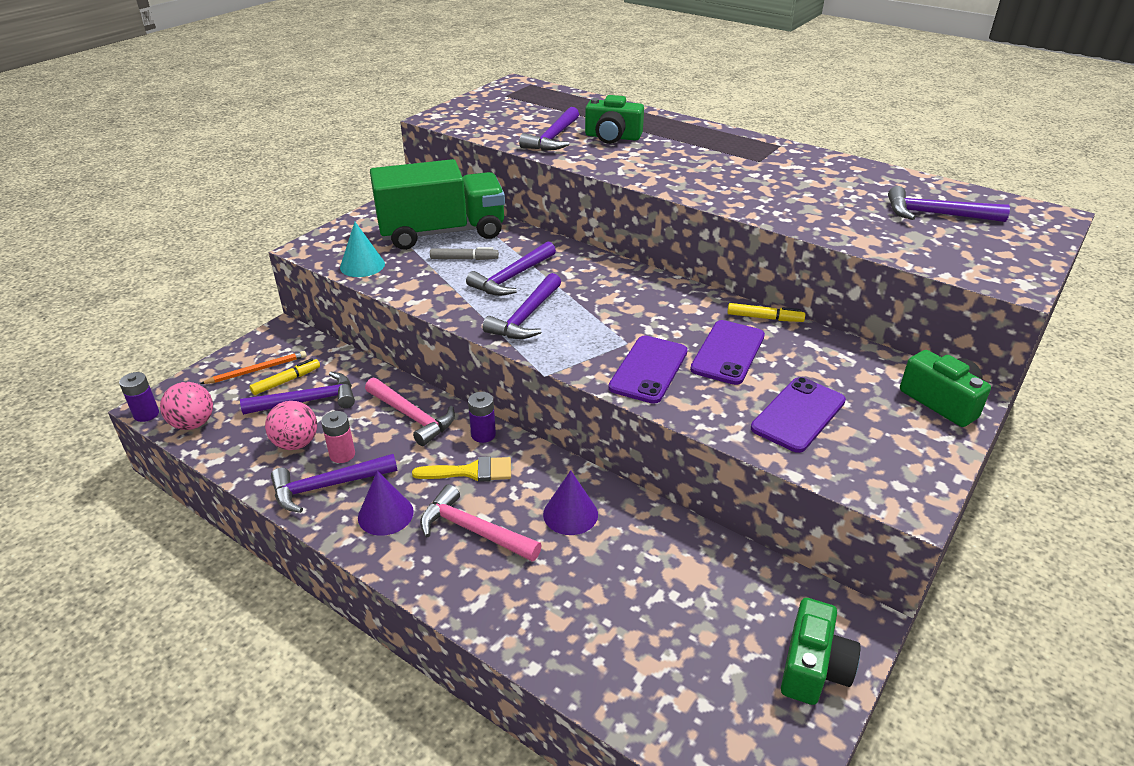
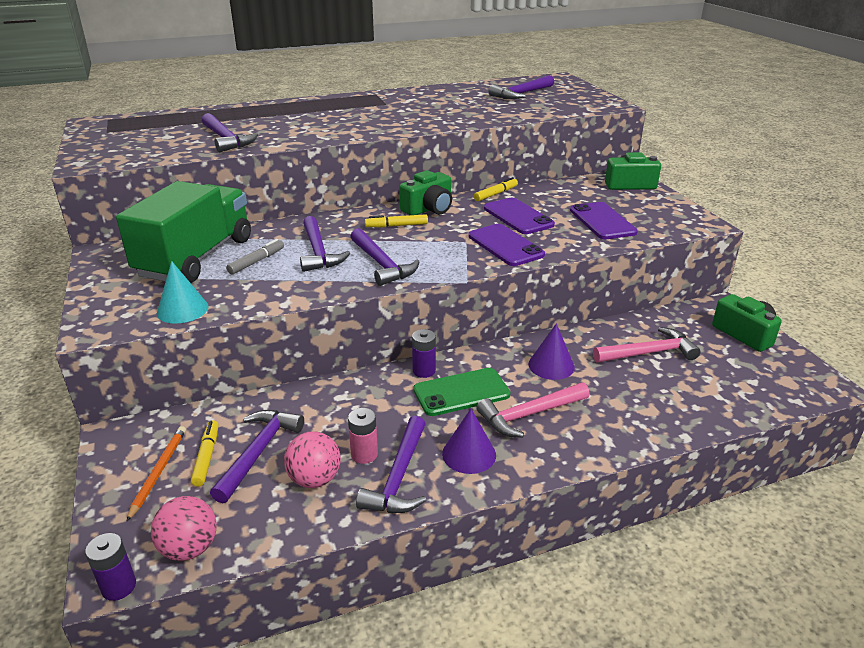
camera: 55 degrees left, 5 degrees down
pink hammer [365,377,455,446] -> pink hammer moved to [593,327,701,363]
yellow brush [412,456,511,482] -> green phone [413,368,510,416]
green camera [585,95,644,144] -> green camera moved to [399,170,452,215]
none -> yellow marker [365,214,428,227]

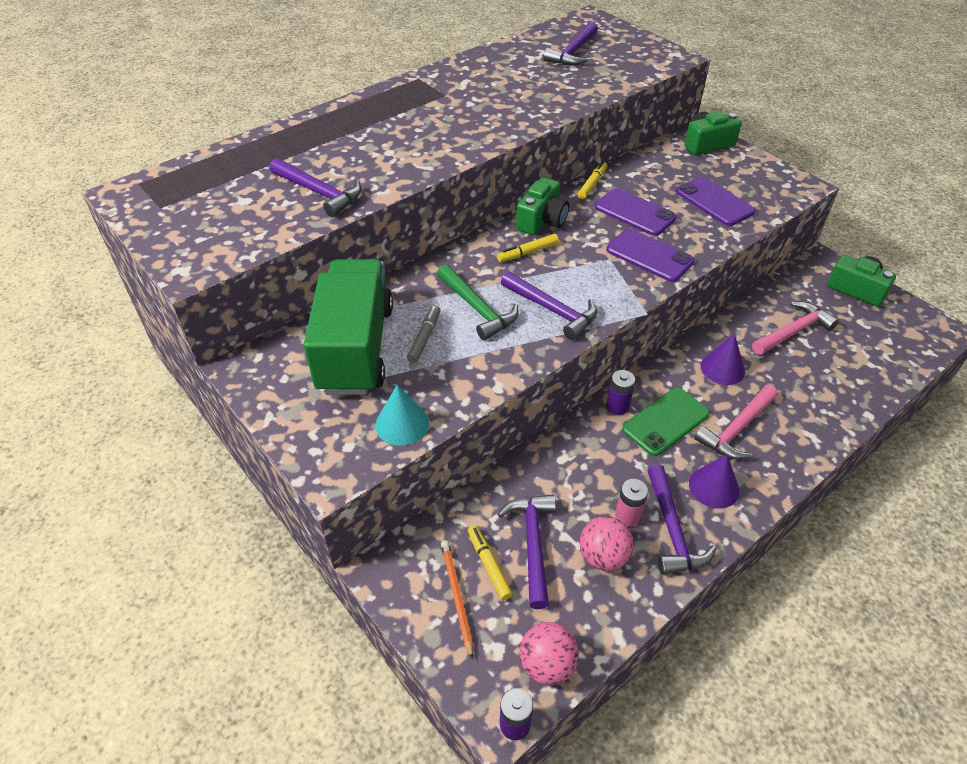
camera: 20 degrees left, 15 degrees up
purple hammer [300,216,350,272] -> green hammer [437,264,519,341]

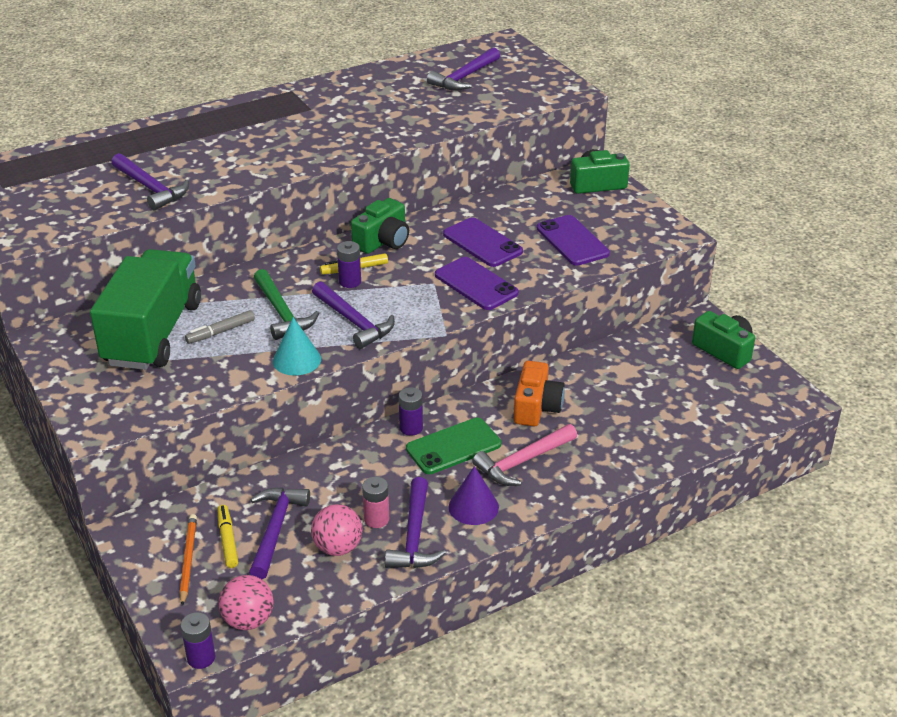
camera: 10 degrees right, 10 degrees down
turquoise cone [375,385,429,446] -> turquoise cone moved to [273,317,321,375]
grey marker [407,306,441,363] -> grey marker turned 150 degrees counterclockwise [185,310,255,344]
yellow marker [578,161,607,199] -> none
purple cone [701,334,745,385] -> orange camera [514,361,565,426]
pink hammer [752,301,839,355] -> none
none -> purple battery [337,241,361,288]

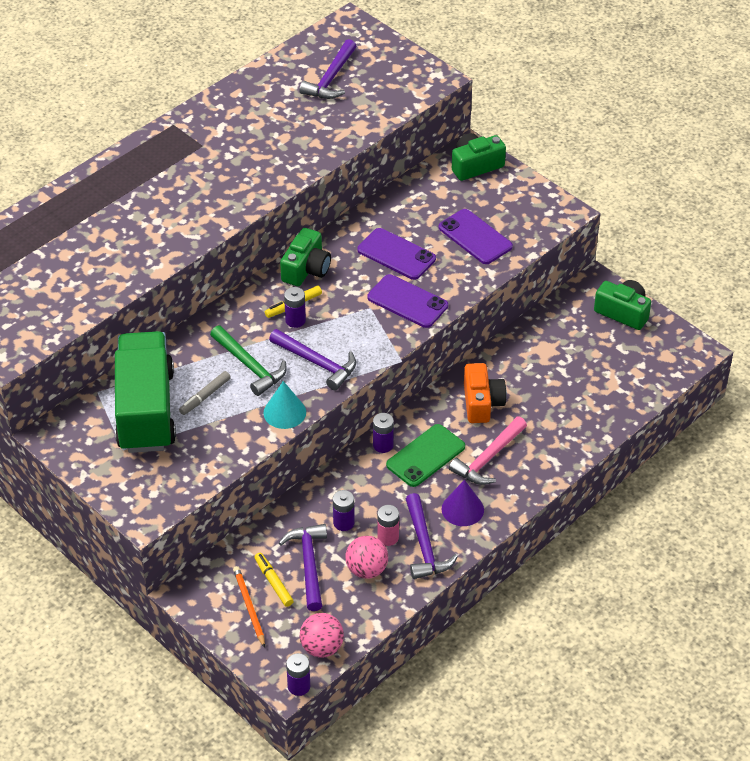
camera: 15 degrees left, 10 degrees up
purple hammer [111,153,189,210] -> none
none -> purple battery [333,490,355,531]

